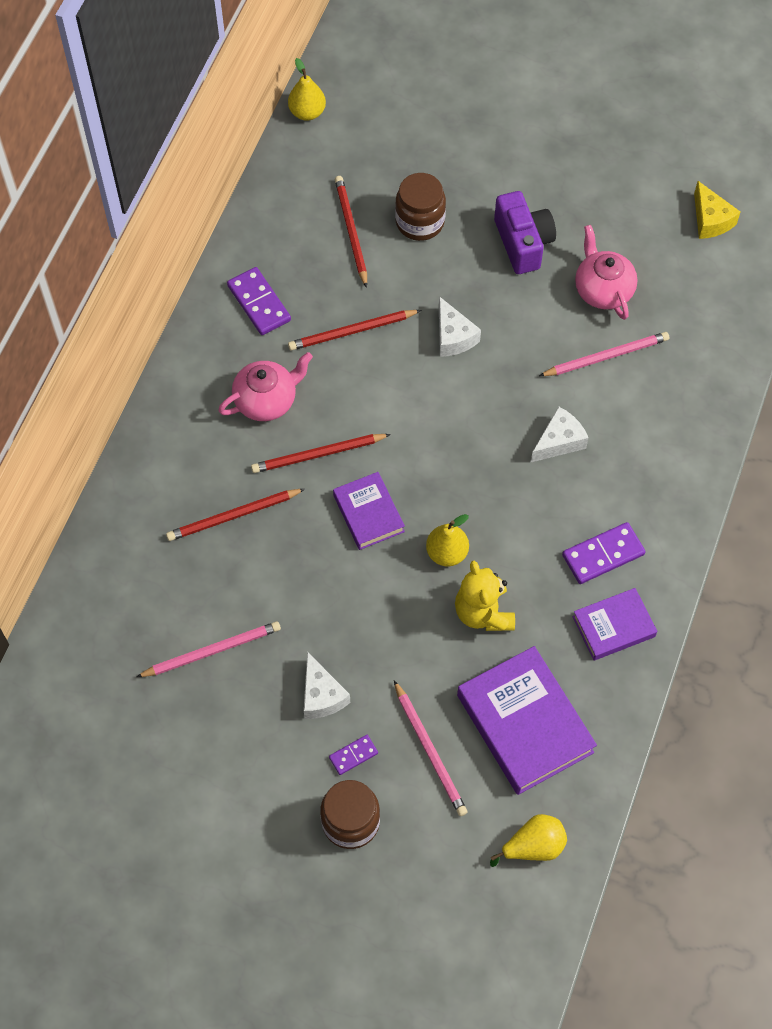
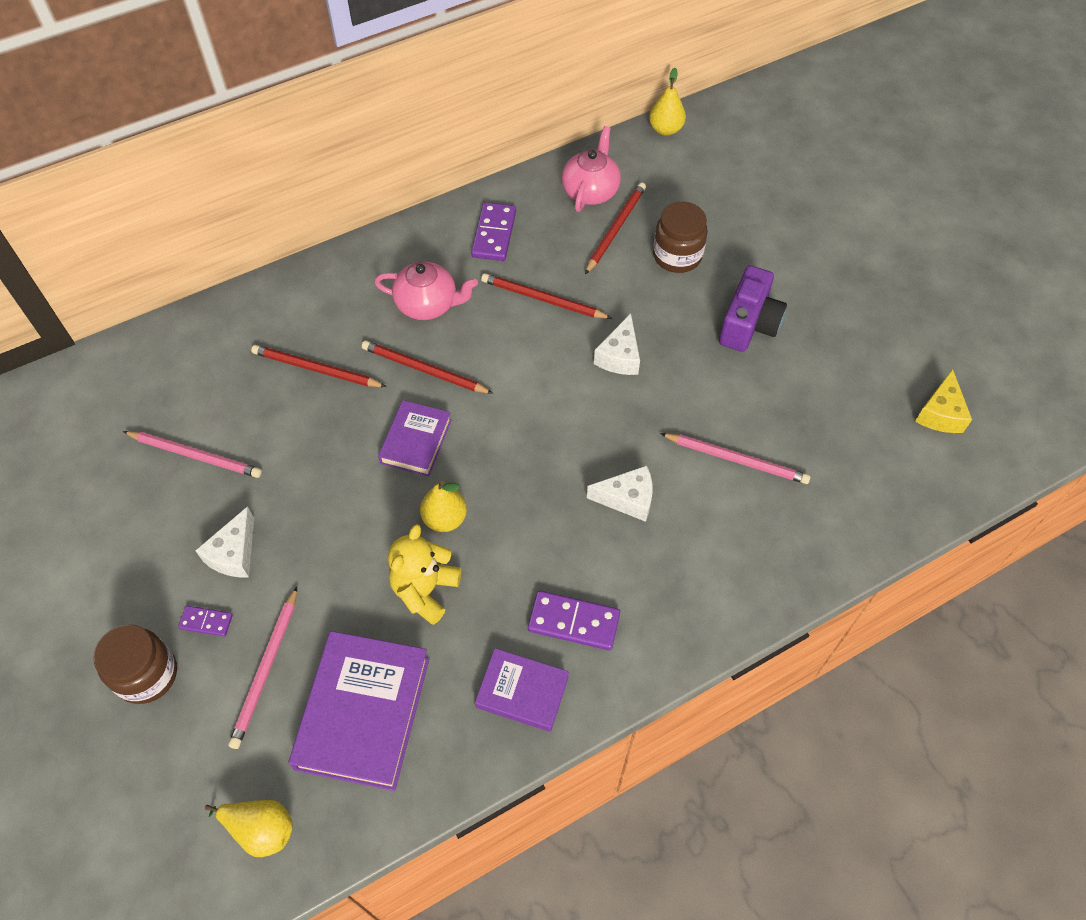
camera: 40 degrees right, 5 degrees down
pink teapot [575,225,637,320] -> pink teapot moved to [562,126,621,212]

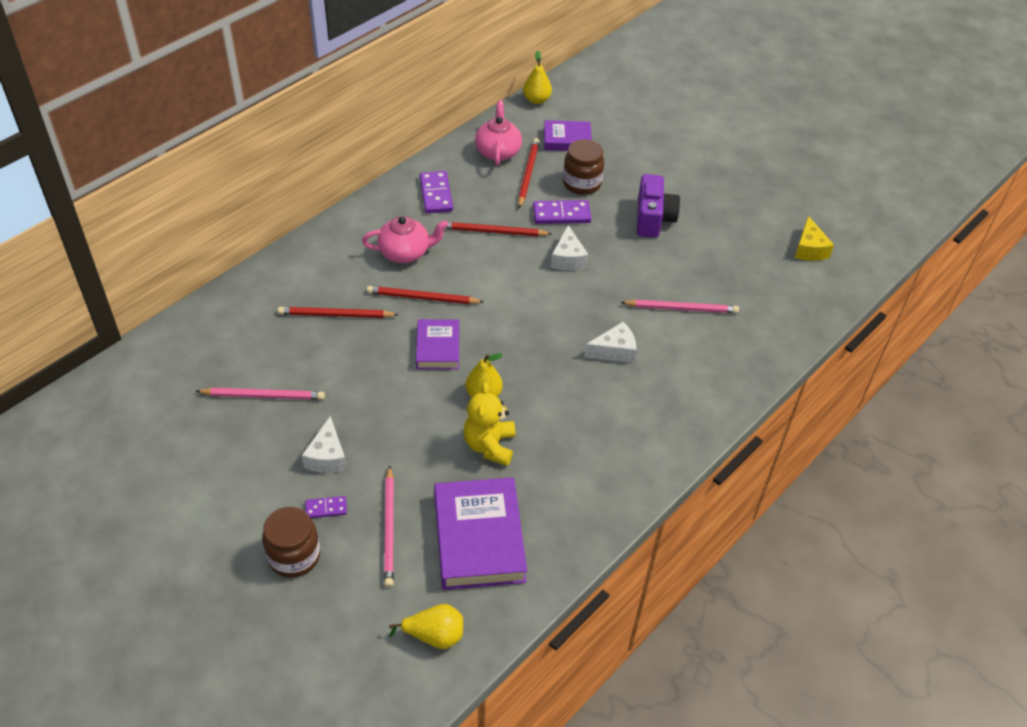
camera: 20 degrees left, 10 degrees down
purple book [475,648,569,732] -> purple book moved to [544,120,592,151]
purple domino [528,591,620,650] -> purple domino moved to [533,200,591,224]

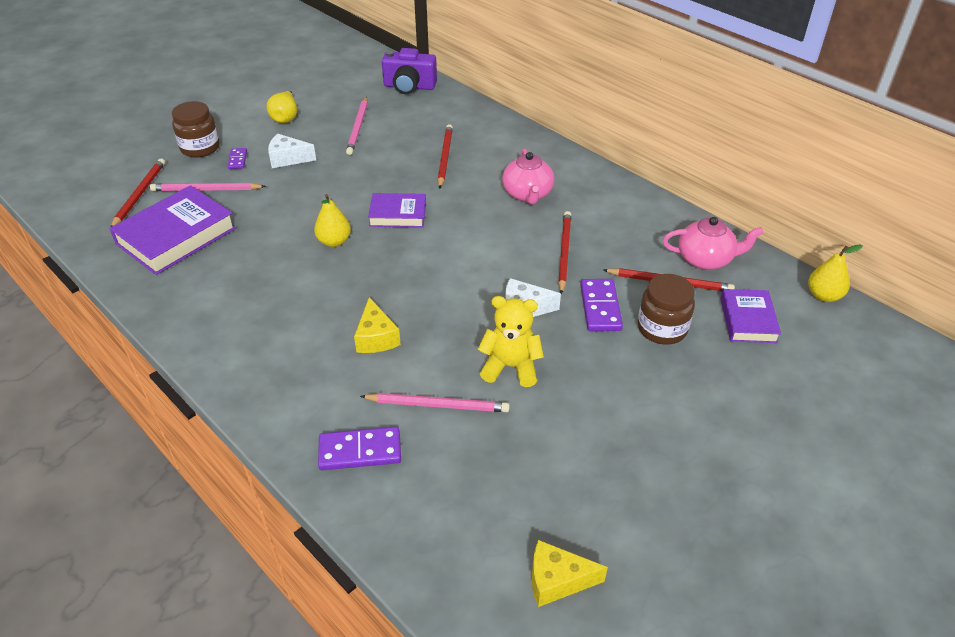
camera: 95 degrees right, 5 degrees down
red pencil [367,286,484,304] -> red pencil moved to [111,158,165,227]
yellow pear [389,604,463,649] -> yellow pear moved to [266,91,297,123]
purple domino [420,171,453,213] -> purple domino moved to [318,427,401,470]
purple book [434,477,527,590] -> purple book turned 45 degrees counterclockwise [109,185,236,275]
yellow teddy bear [464,382,515,466] -> yellow teddy bear moved to [478,296,544,387]
white cheese [584,322,636,363] -> yellow cheese [354,297,401,353]
pink pencil [620,300,739,313] -> pink pencil turned 90 degrees counterclockwise [360,393,510,412]
purple camera [637,174,680,238] -> purple camera moved to [382,48,437,94]

